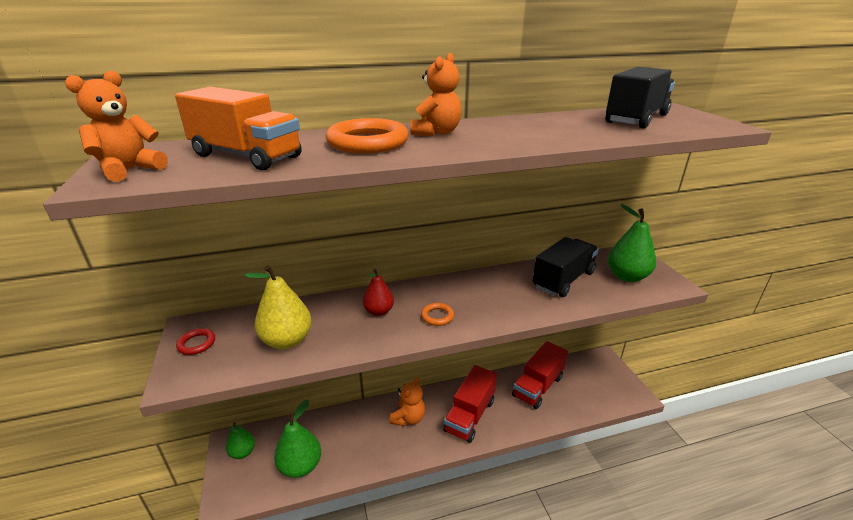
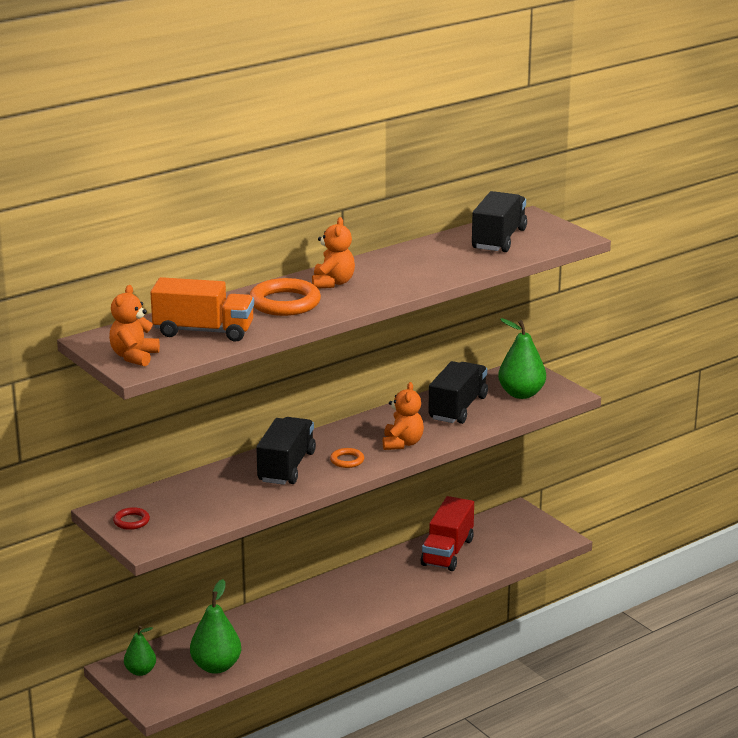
camera: 20 degrees left, 5 degrees down
yellow pear [244,265,312,349] -> none
red pear [363,269,394,316] -> black truck [256,417,316,485]
orange teddy bear [389,377,425,426] -> orange teddy bear moved to [383,382,424,450]
red truck [443,365,497,443] -> none

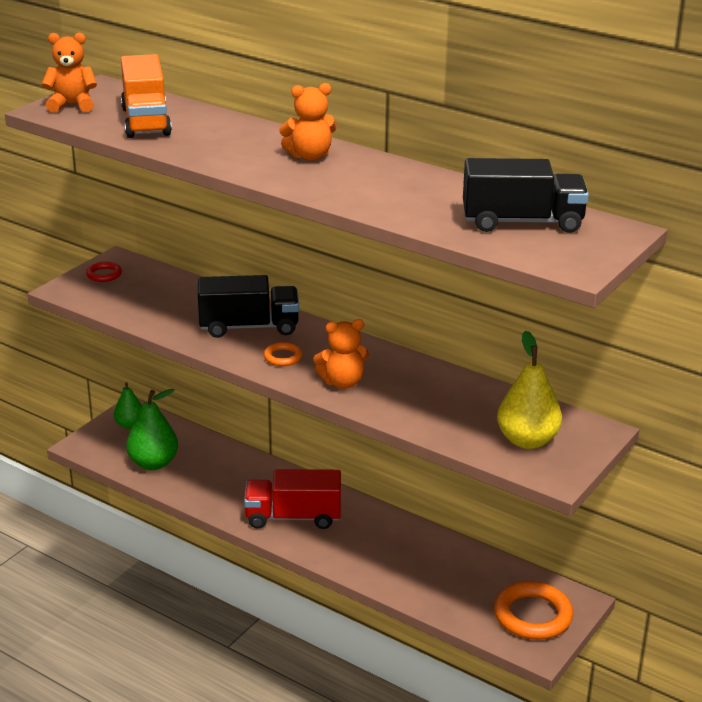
camera: 70 degrees right, 5 degrees up
orange ring [250,278,321,316] -> orange ring moved to [494,581,573,640]
red truck [421,496,474,571] -> red truck moved to [244,469,341,529]
black truck [428,361,488,424] -> none
green pear [498,318,546,399] -> yellow pear [497,331,562,449]

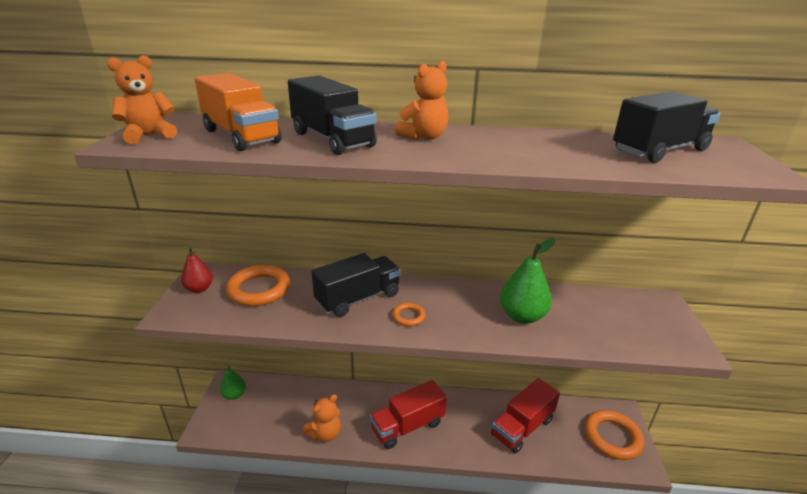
camera: 30 degrees left, 0 degrees up
red ring [86,262,122,282] -> red pear [181,247,213,293]
green pear [126,389,178,470] -> green pear moved to [500,238,556,324]
orange teddy bear [313,319,369,389] -> orange teddy bear moved to [303,394,341,442]
yellow pear [497,331,562,449] -> none
none -> orange ring [226,265,290,306]
none -> black truck [288,75,377,155]
none -> red truck [491,378,560,454]

